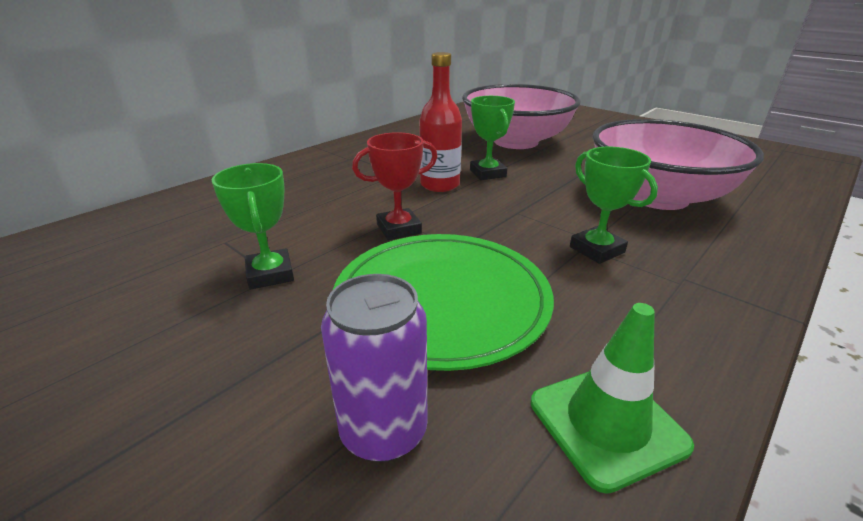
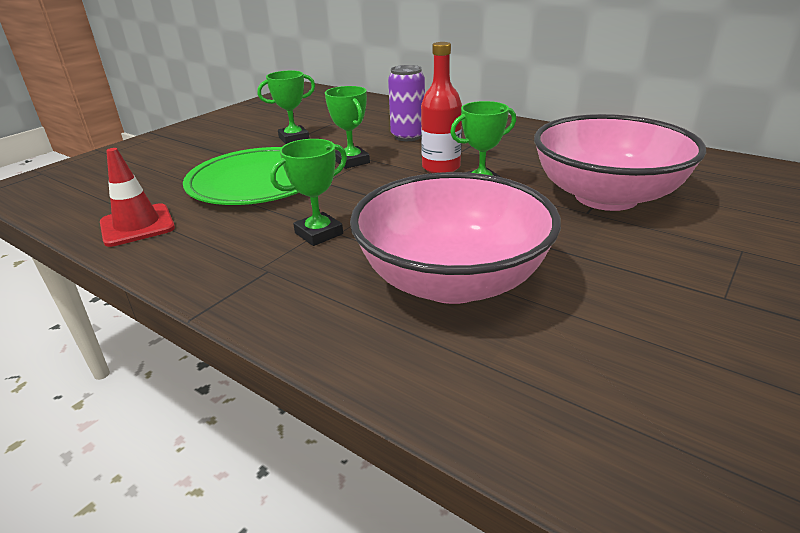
camera: 85 degrees right, 0 degrees up
purple can [321,274,428,462] -> purple can moved to [388,65,425,141]
red trophy [352,132,438,240] -> green trophy [325,86,370,169]
green traffic cone [531,303,694,494] -> red traffic cone [100,148,175,247]

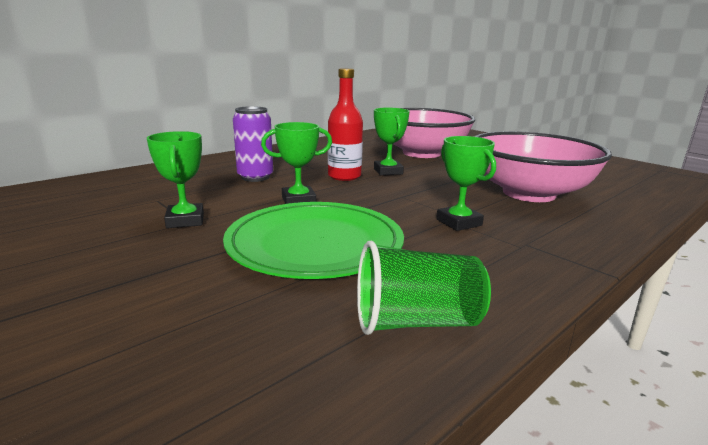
camera: 80 degrees left, 10 degrees down
red traffic cone [100,148,175,247] -> green cup [357,241,491,335]

